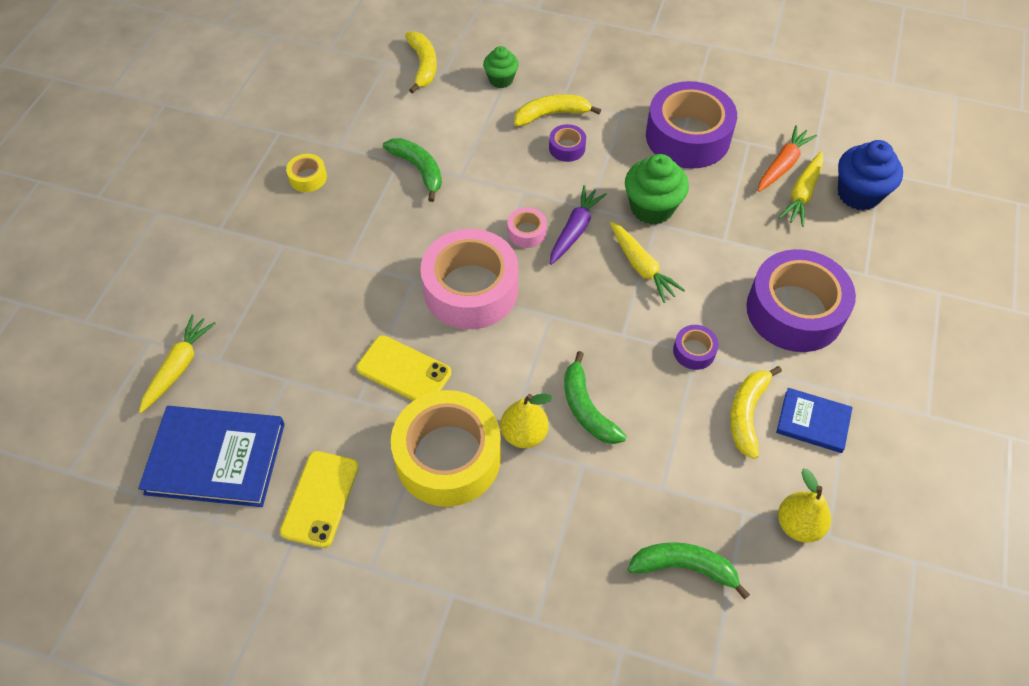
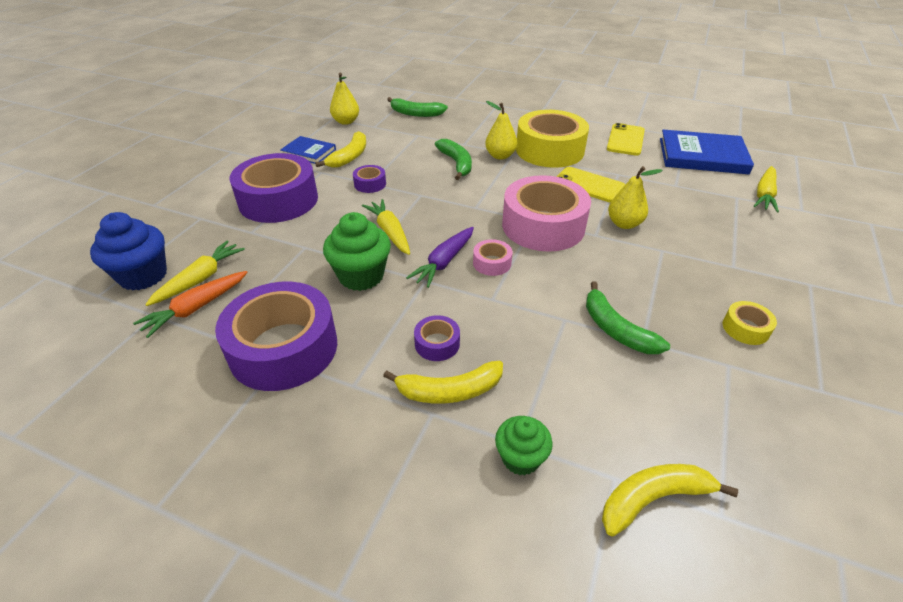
camera: 175 degrees left, 15 degrees down
yellow banana [405,31,437,93] -> yellow banana turned 75 degrees clockwise [602,464,738,537]
none -> yellow pear [608,166,663,229]

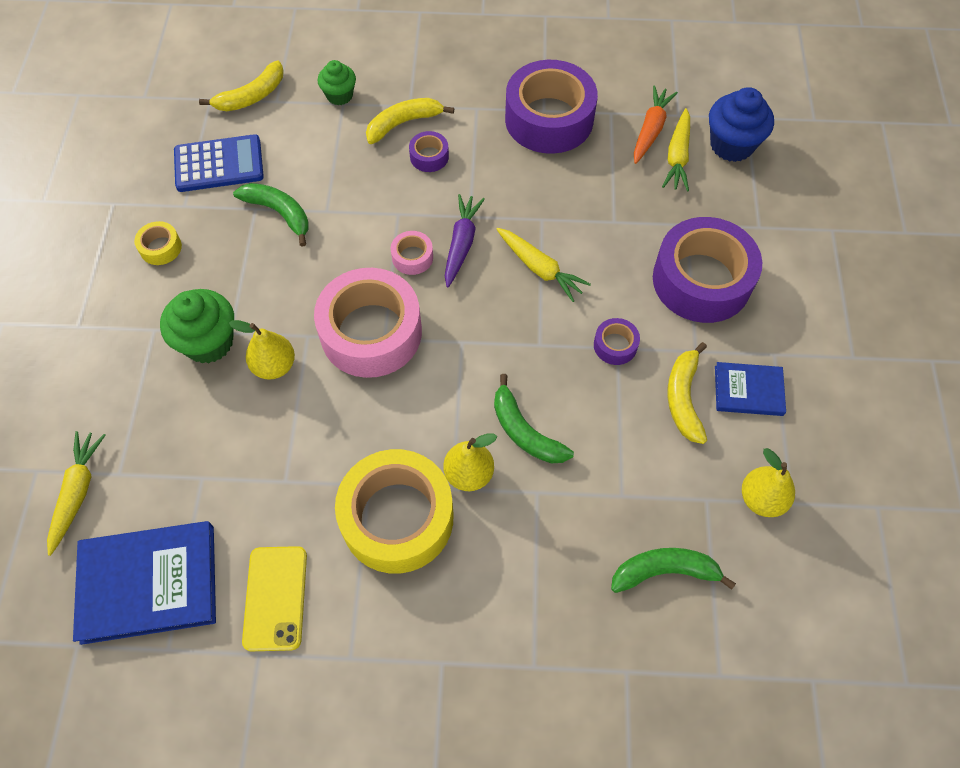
camera: 160 degrees right, 20 degrees up
green cupcake [323,212,391,291] -> green cupcake moved to [160,289,234,363]
yellow phone [557,167,625,203] -> none
none -> blue calculator [174,134,264,192]

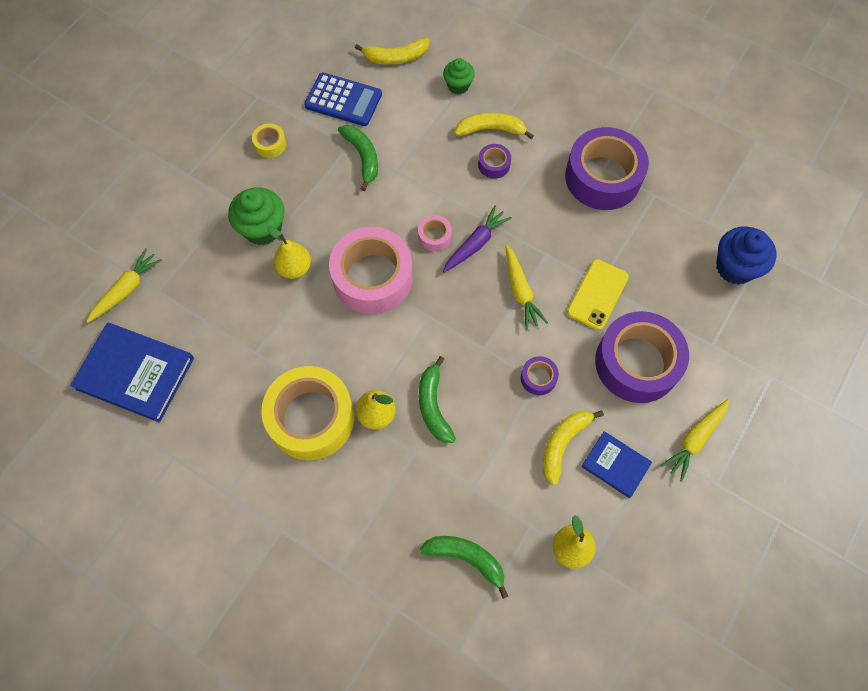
camera: 30 degrees right, 5 degrees up
yellow phone [242,546,307,651] -> yellow phone moved to [567,259,629,330]
orange carrot [634,85,678,164] -> none
yellow carrot [662,108,690,191] -> yellow carrot moved to [661,399,730,482]

